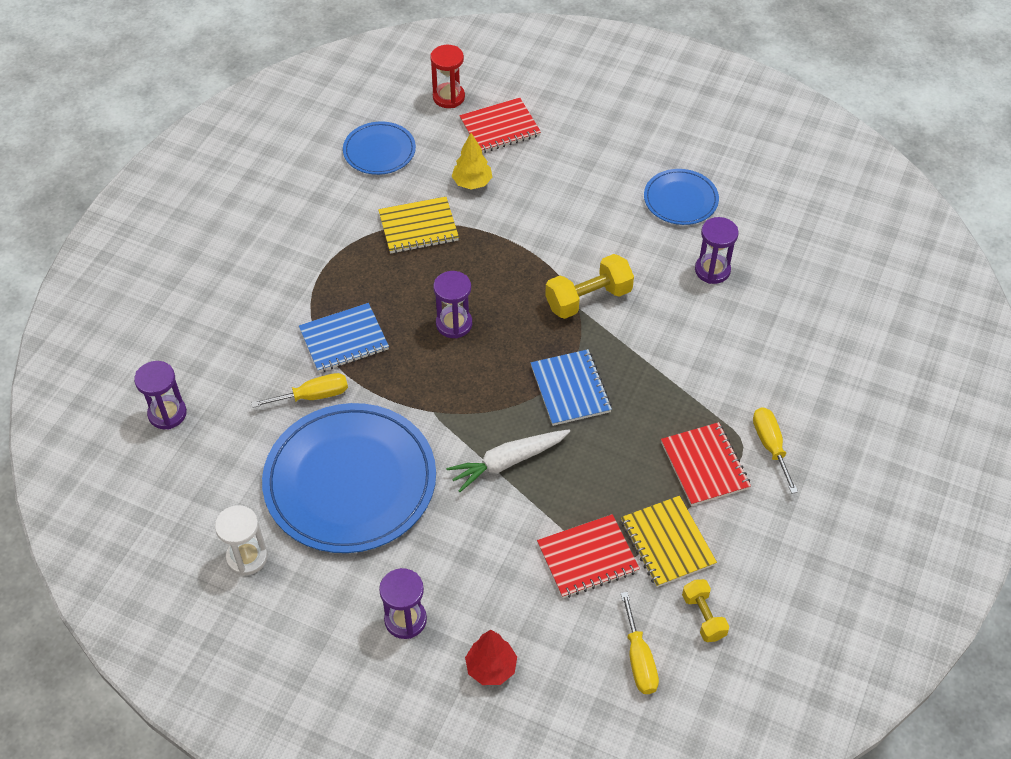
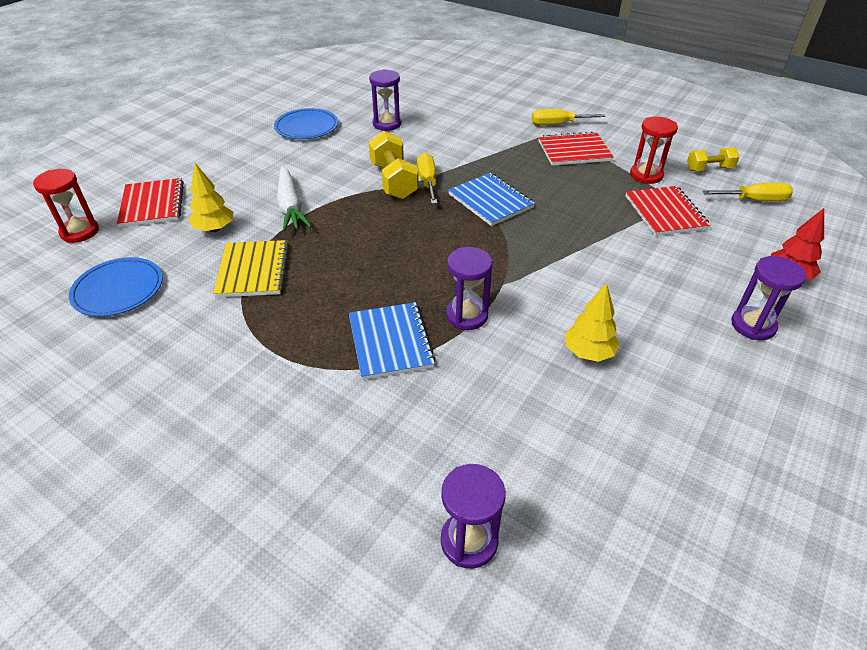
camera: 80 degrees left, 10 degrees down
white hourglass [215,505,268,576] -> none
yellow screwdriver [251,373,348,408] -> yellow screwdriver moved to [417,153,437,204]
blue plate [262,403,436,553] -> yellow tree [565,283,620,362]
purple hourglass [433,271,472,339] -> purple hourglass moved to [446,247,493,330]
white carrot [446,429,570,492] -> white carrot moved to [277,166,312,232]
blue notebook [531,349,612,426] -> blue notebook turned 60 degrees clockwise [448,173,535,226]
yellow notebook [621,496,717,587] -> red hourglass [630,116,678,184]

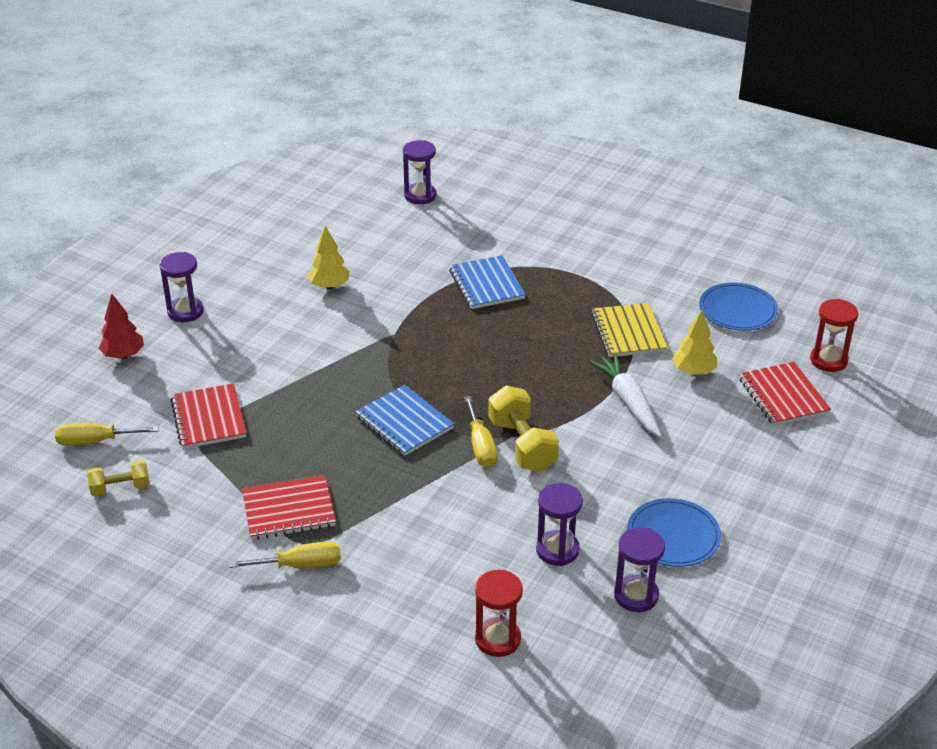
camera: 175 degrees right, 5 degrees down
purple hourglass [446,247,493,330] -> purple hourglass moved to [614,527,665,612]
red hourglass [630,116,678,184] -> red hourglass moved to [475,570,523,657]

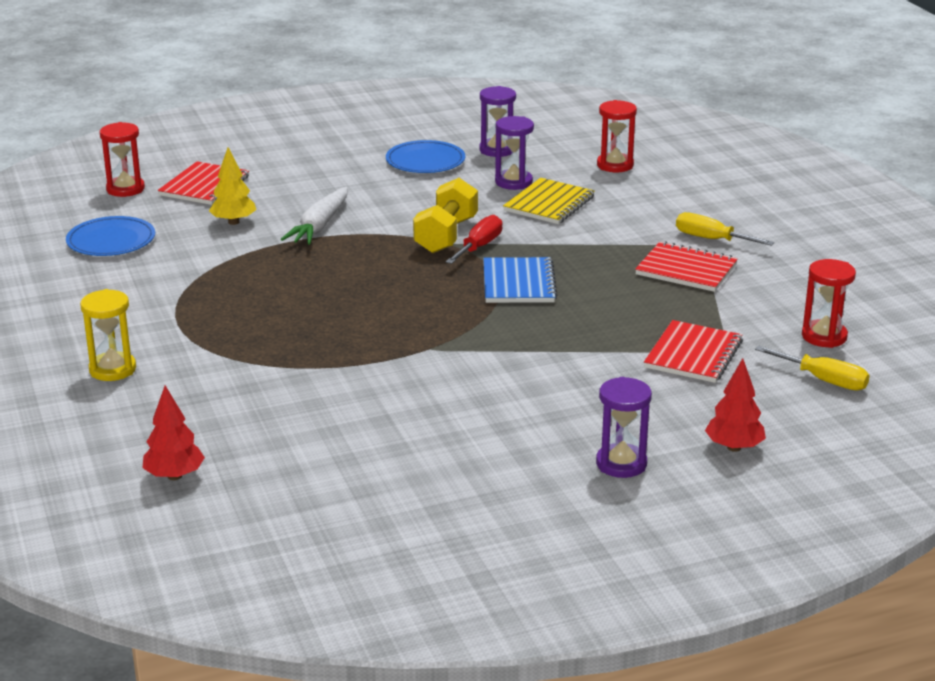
camera: 140 degrees left, 10 degrees down
yellow dumbbell [87,460,149,496] -> red hourglass [802,259,856,348]
yellow tree [308,226,350,289] -> none
purple hourglass [403,140,436,204] -> red tree [143,385,205,480]
blue notebook [449,255,526,309] -> none
yellow screwdriver [464,396,498,467] -> red screwdriver [445,215,502,264]
yellow notebook [591,303,668,357] -> yellow notebook moved to [503,178,595,224]
none -> yellow hourglass [80,289,136,381]

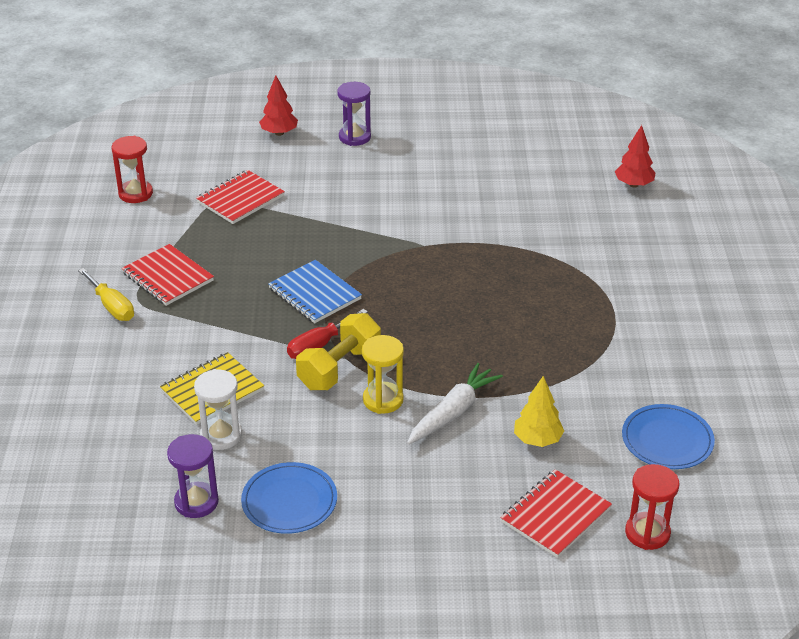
camera: 160 degrees left, 10 degrees up
yellow hourglass [80,289,136,381] -> yellow hourglass moved to [362,335,404,414]
blue notebook [483,257,558,303] -> blue notebook turned 60 degrees counterclockwise [268,260,362,323]
purple hourglass [495,116,534,190] -> white hourglass [194,369,242,450]
red hourglass [597,100,637,172] -> none
yellow screwdriver [755,345,870,391] -> none

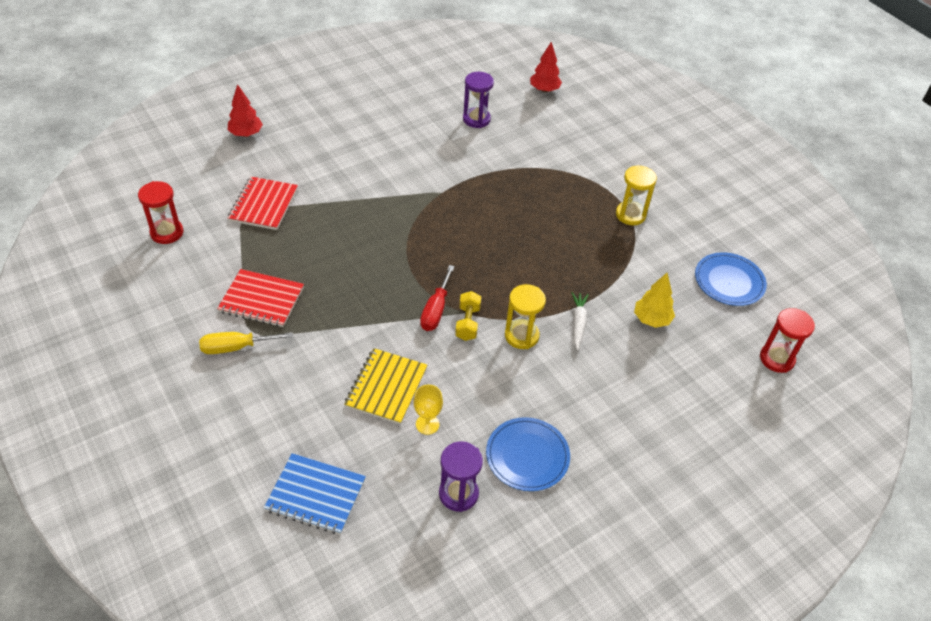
camera: 35 degrees left, 10 degrees up
yellow screwdriver [78,268,134,321] -> yellow screwdriver turned 150 degrees clockwise [199,332,293,354]
white hourglass [194,369,242,450] -> yellow goblet [414,384,443,435]
blue notebook [268,260,362,323] -> blue notebook moved to [264,453,366,535]
yellow dumbbell [296,313,381,390] -> yellow dumbbell [455,291,481,341], size x0.61
purple hourglass [337,82,371,146] -> purple hourglass moved to [463,72,494,128]
white carrot [407,363,503,444] -> white carrot [572,292,589,351], size x0.65
red notebook [501,469,612,558] -> none
none -> yellow hourglass [616,165,657,225]

